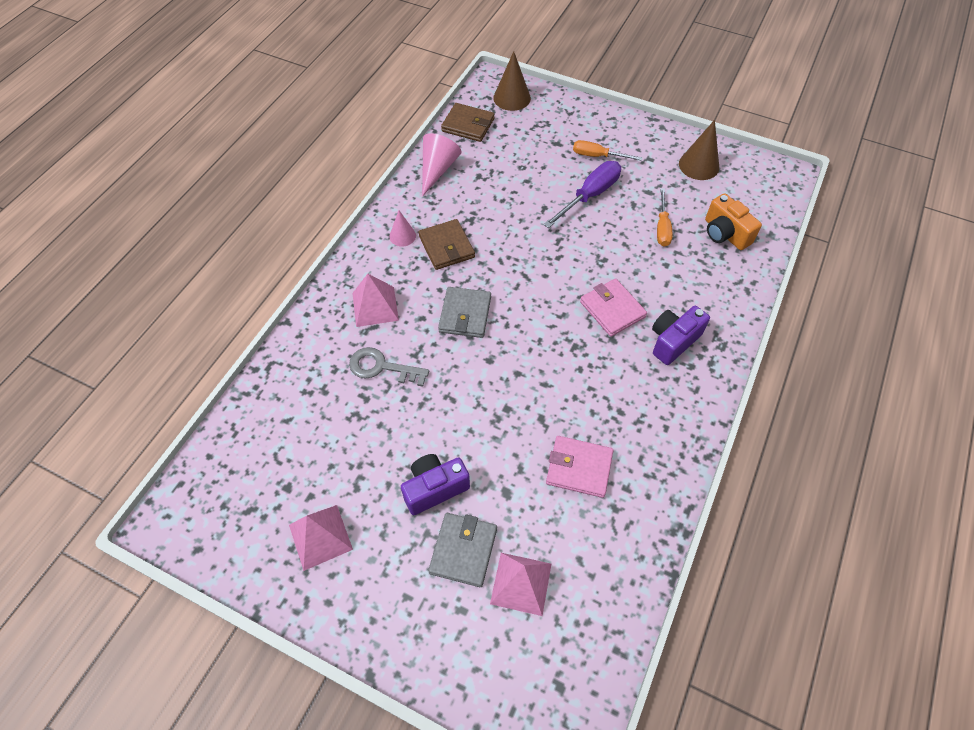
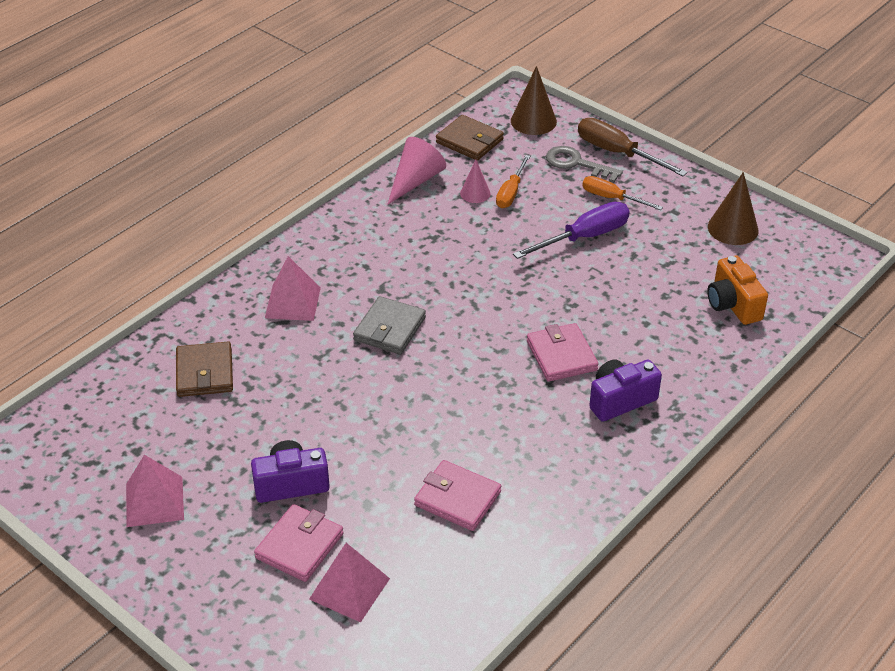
camera: 15 degrees right, 15 degrees down
grey key [349,347,429,387] -> grey key moved to [546,146,623,183]
pink cone [389,210,416,247] -> pink cone moved to [460,160,491,203]
brown wallet [419,219,475,270] -> brown wallet moved to [176,342,233,397]
grey wallet [428,513,497,587] -> pink wallet [254,504,343,582]
orange screwdriver [657,188,672,247] -> orange screwdriver moved to [496,155,530,208]
none -> brown screwdriver [578,118,688,176]

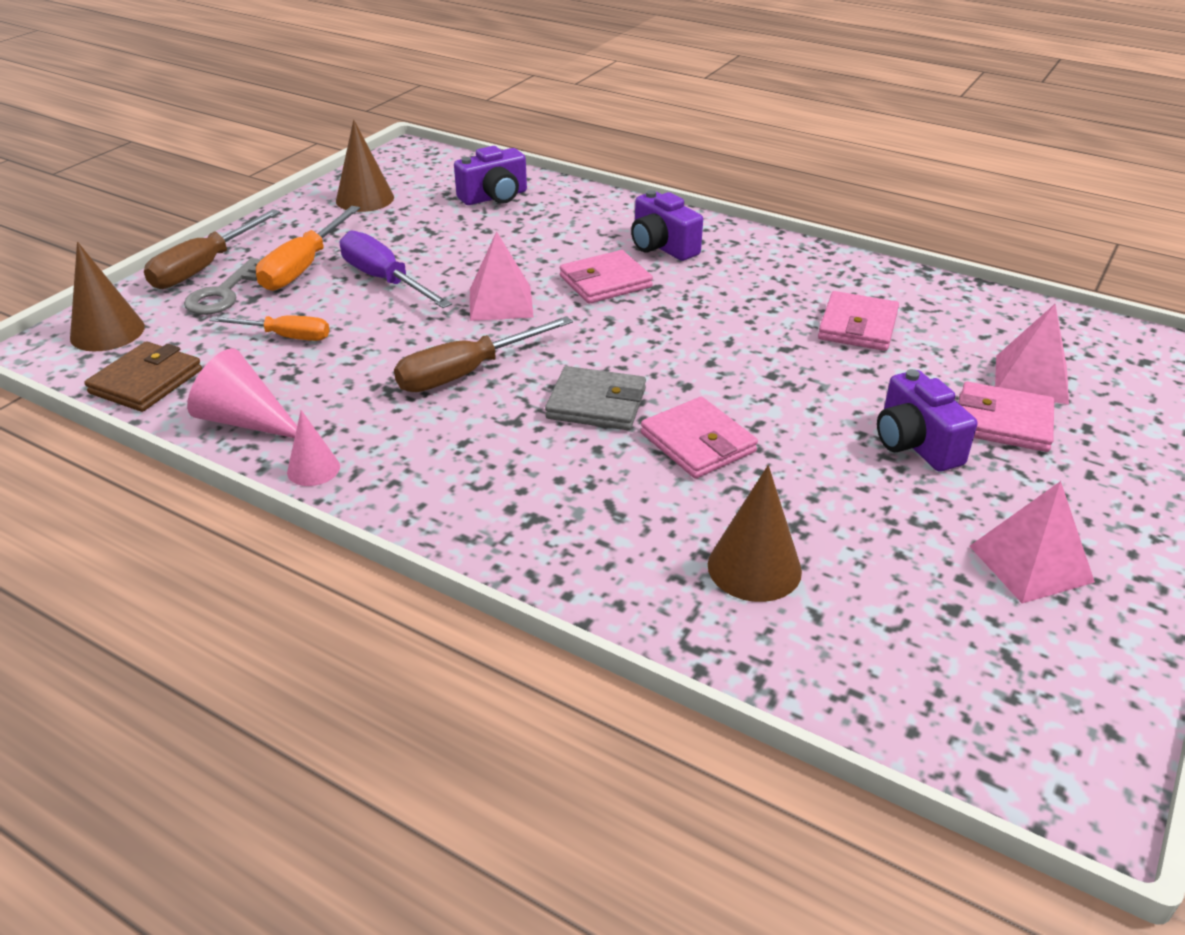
camera: 100 degrees left, 5 degrees down
brown wallet [176,342,233,397] -> brown cone [708,465,802,602]
pink pyramid [265,256,321,321] -> pink pyramid moved to [470,231,534,321]
pink cone [460,160,491,203] -> pink cone moved to [287,410,340,486]
orange screwdriver [582,176,663,210] -> orange screwdriver [256,206,360,291], size x1.52
orange camera [707,256,768,325] -> purple camera [454,146,527,205]
none -> brown screwdriver [394,316,573,392]
none -> pink wallet [641,397,758,479]

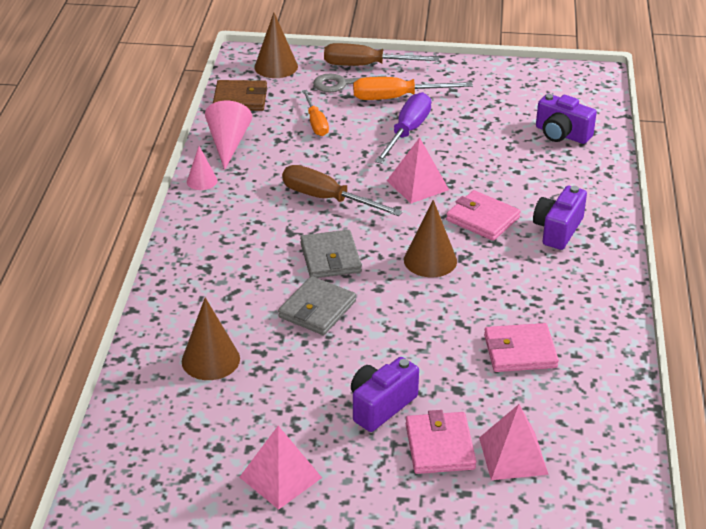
camera: 65 degrees right, 0 degrees up
brown cone [336,120,394,212] -> brown cone moved to [404,200,457,277]
pink wallet [641,397,758,479] -> grey wallet [278,276,356,335]

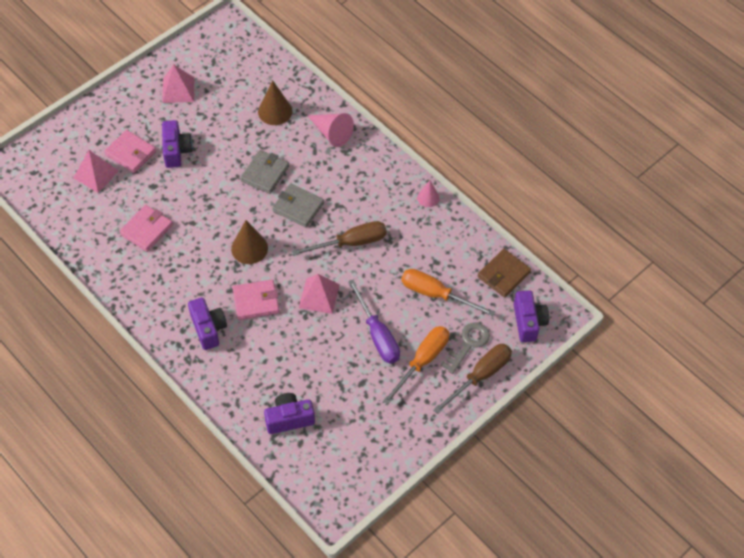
camera: 130 degrees right, 20 degrees up
pink cone [205,101,252,170] -> pink cone moved to [308,113,354,147]
brown cone [254,12,298,78] -> purple camera [514,290,549,342]
grey wallet [278,276,356,335] -> grey wallet turned 45 degrees clockwise [240,150,289,194]
orange screwdriver [302,90,329,136] -> orange screwdriver [401,269,495,317], size x1.52

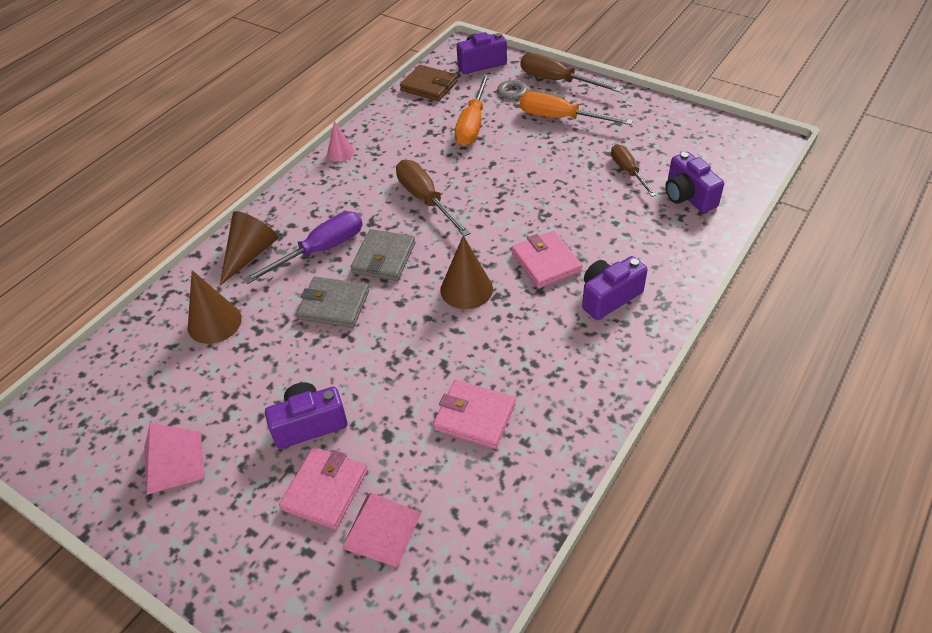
camera: 100 degrees left, 10 degrees down
pink pyramid [299,274,339,314] -> none
pink cone [308,113,354,147] -> brown cone [220,211,278,286]
purple screwdriver [348,280,400,363] -> purple screwdriver moved to [243,211,363,284]
none -> brown screwdriver [611,144,656,197]

